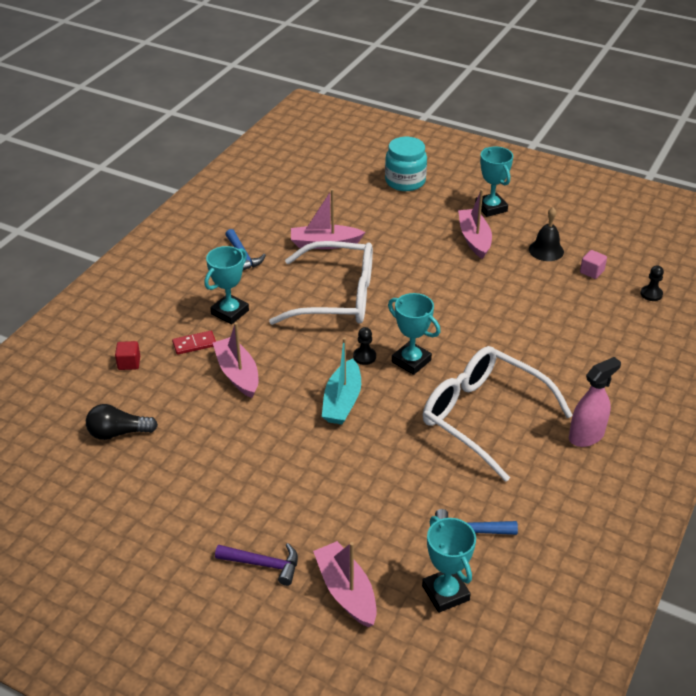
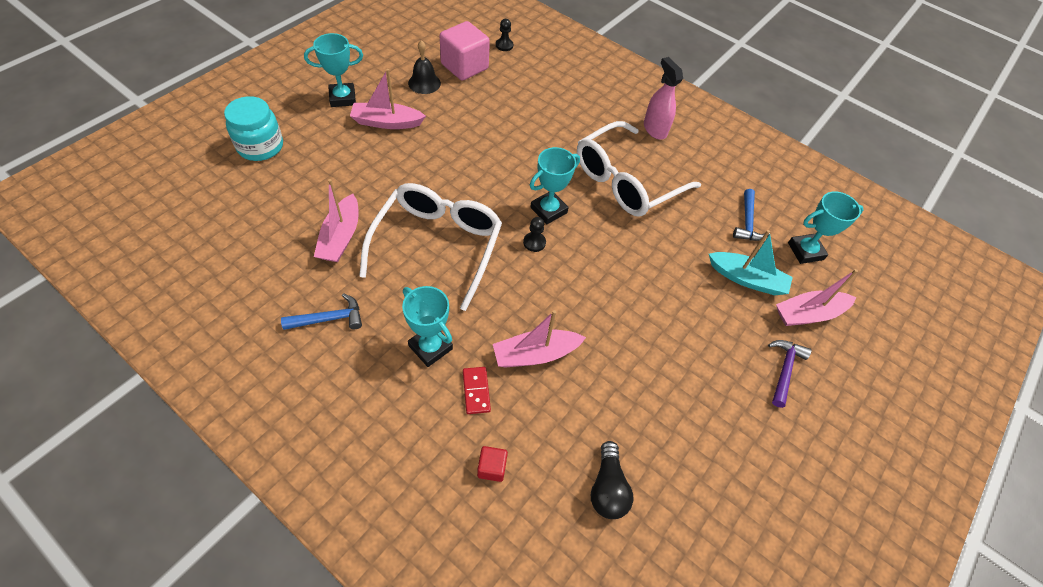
camera: 85 degrees left, 15 degrees up
turquoise boat [322,337,361,424] -> turquoise boat moved to [709,230,793,295]
pink cube [580,250,607,279] -> pink cube [440,21,490,81], size x2.16

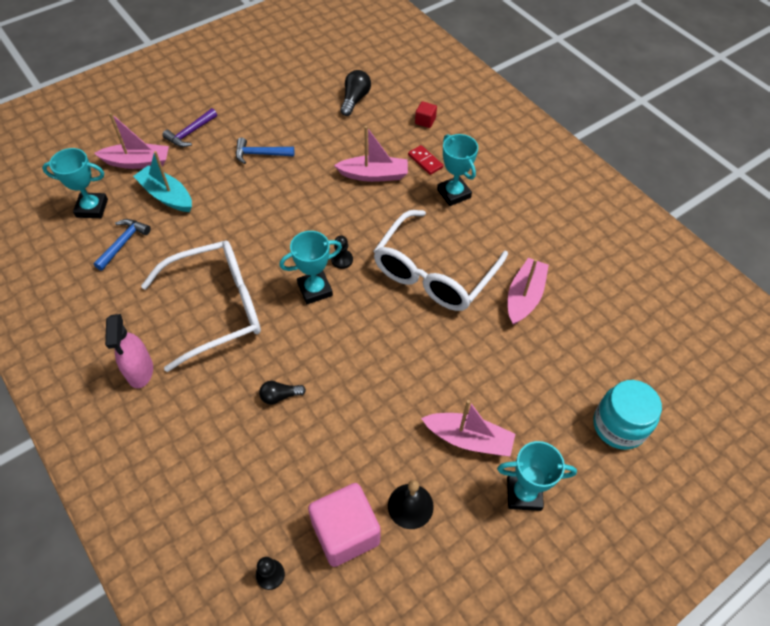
camera: 160 degrees left, 0 degrees up
blue hammer [281,293,362,330] -> blue hammer moved to [236,138,294,164]
red domino [463,367,491,414] -> red domino turned 45 degrees counterclockwise [408,145,443,175]
none -> black light bulb [259,381,306,405]

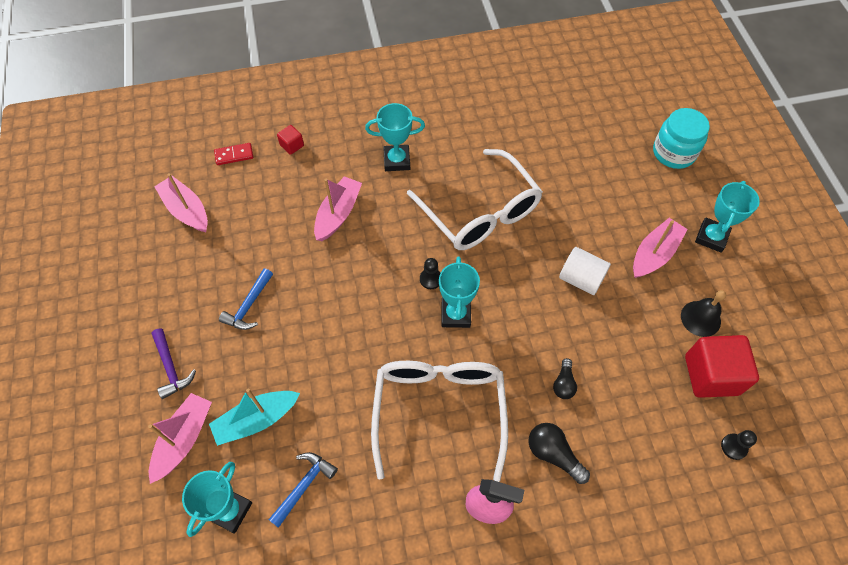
camera: 65 degrees left, 5 degrees up
blue hammer [93,219,151,271] -> blue hammer turned 75 degrees clockwise [269,452,338,528]
pink cube [308,483,381,567] -> red cube [685,335,759,398]
black light bulb [340,70,371,116] -> black light bulb moved to [528,423,590,484]
red domino [408,145,443,175] -> red domino moved to [214,143,253,165]
pink boat [508,258,549,325] -> pink boat moved to [154,173,208,232]
none -> white cylinder [559,247,611,295]

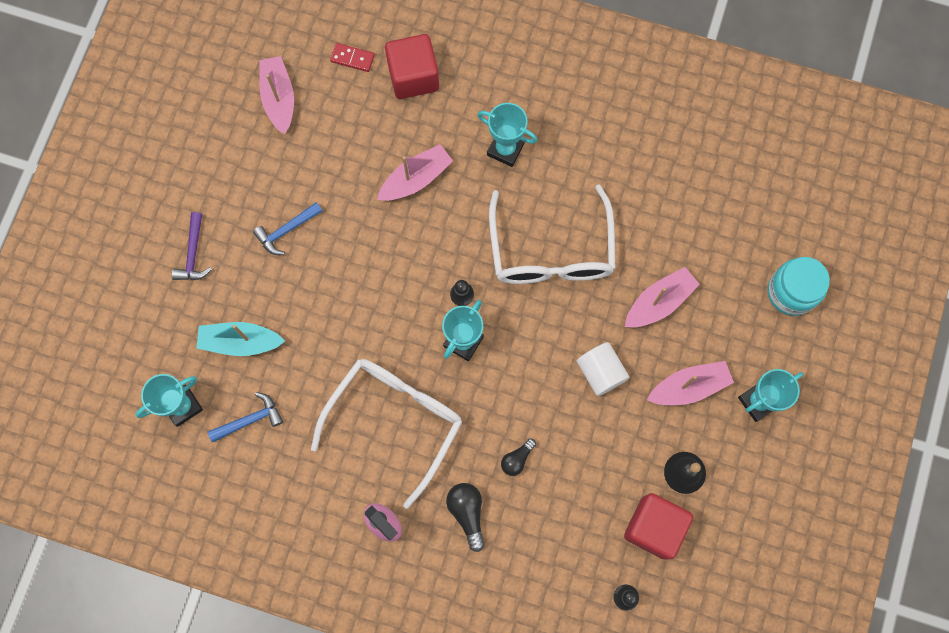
camera: 30 degrees right, 15 degrees up
pink boat [148,393,212,484] -> pink boat moved to [625,267,700,327]
red cube [277,125,304,155] -> red cube [385,34,439,99], size x2.16

